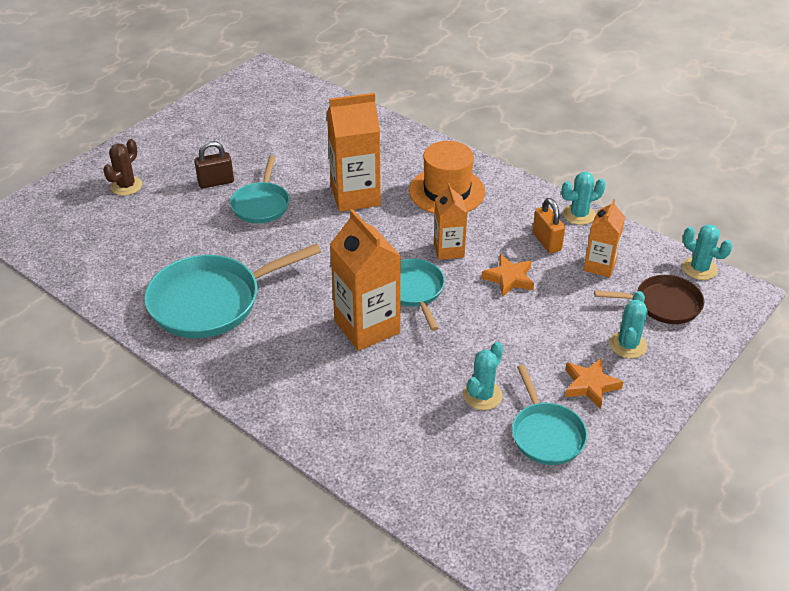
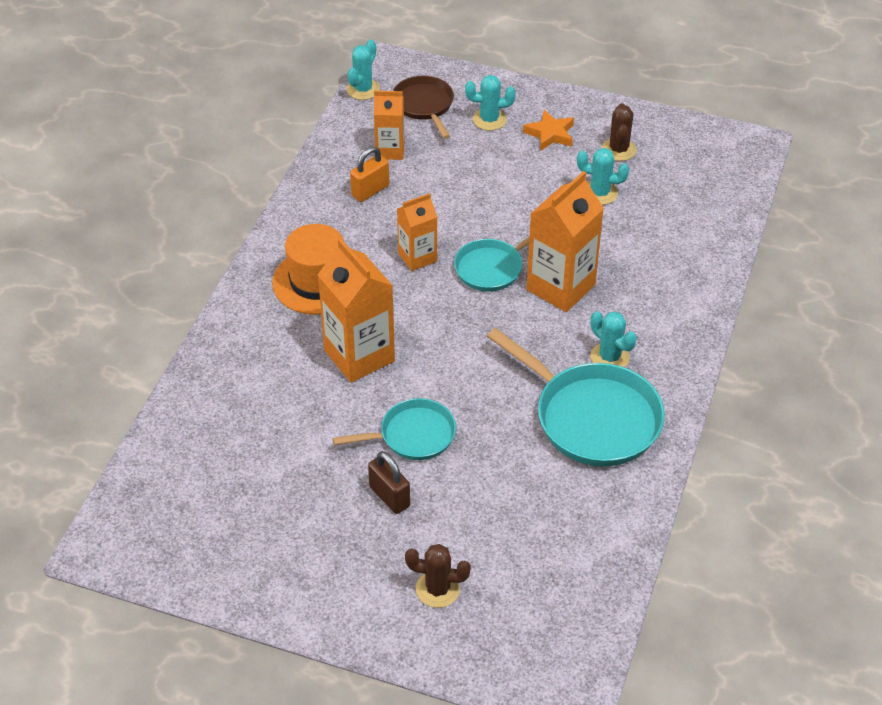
camera: 110 degrees left, 5 degrees up
orange star [481,254,534,297] -> none
turquoise pan [512,365,588,465] -> brown cactus [602,103,637,161]
turquoise cactus [561,172,606,225] -> turquoise cactus moved to [590,311,637,367]

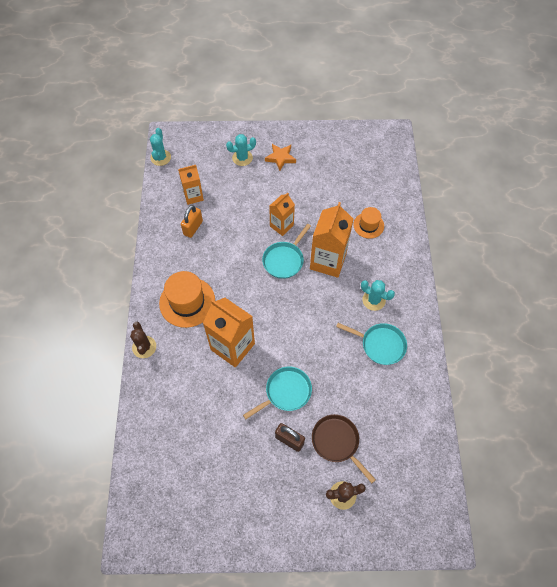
camera: 20 degrees left, 15 degrees up
brown pan [393,75,454,139] -> brown pan moved to [312,414,376,483]
orange carton [397,193,437,271] -> orange carton moved to [269,193,295,236]
turquoise pan [487,328,665,466] -> turquoise pan [336,323,407,365], size x0.59
turquoise cactus [577,148,629,205] -> none
brown cactus [602,103,637,161] -> brown cactus moved to [130,322,156,358]
none -> orange hat [353,207,384,239]

